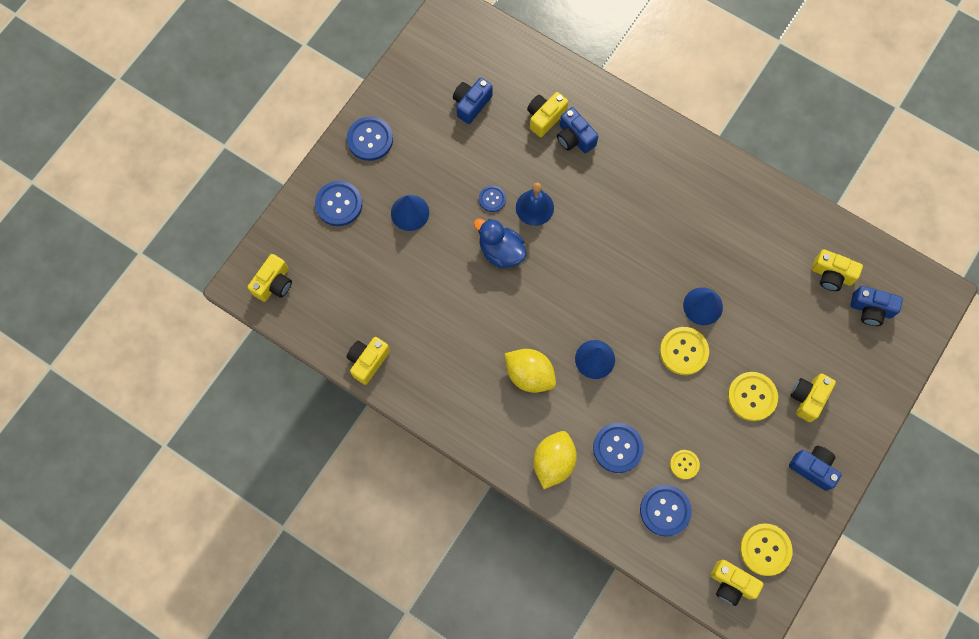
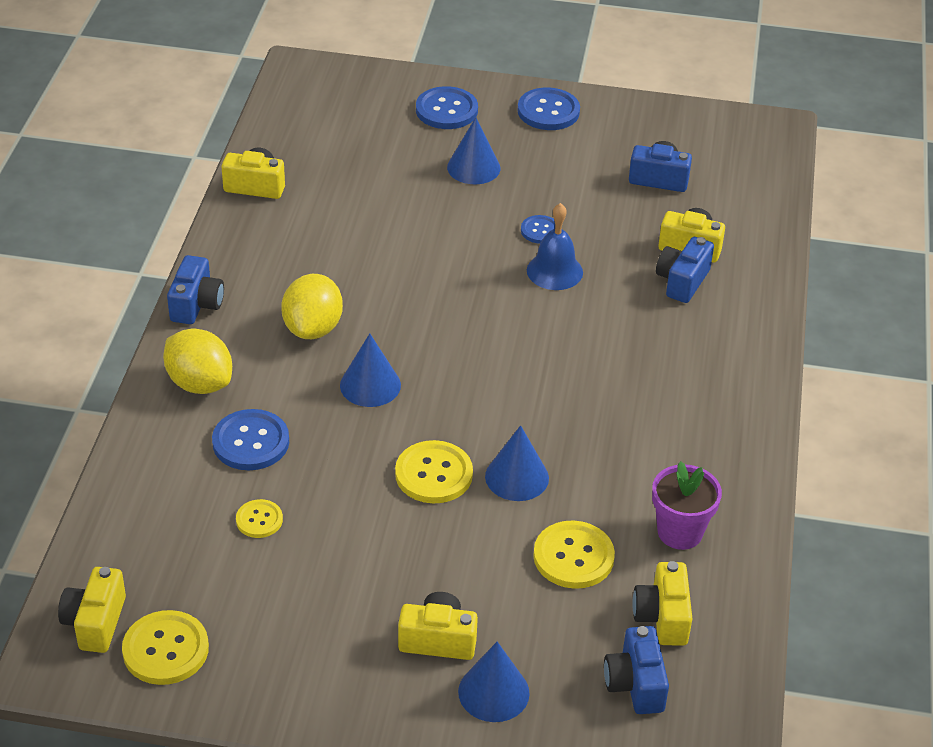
camera: 65 degrees right, 30 degrees down
yellow camera [248,254,292,302] -> none
blue duck [474,219,526,268] -> none
yellow lemon [533,431,577,489] -> yellow lemon turned 45 degrees clockwise [163,329,232,394]
blue button [640,485,692,537] -> none
yellow button [728,372,778,421] -> yellow button moved to [533,520,615,589]
blue camera [789,446,842,491] -> blue camera moved to [167,255,224,324]
none -> blue cone [458,642,530,722]
none -> purple flower pot [652,461,722,550]

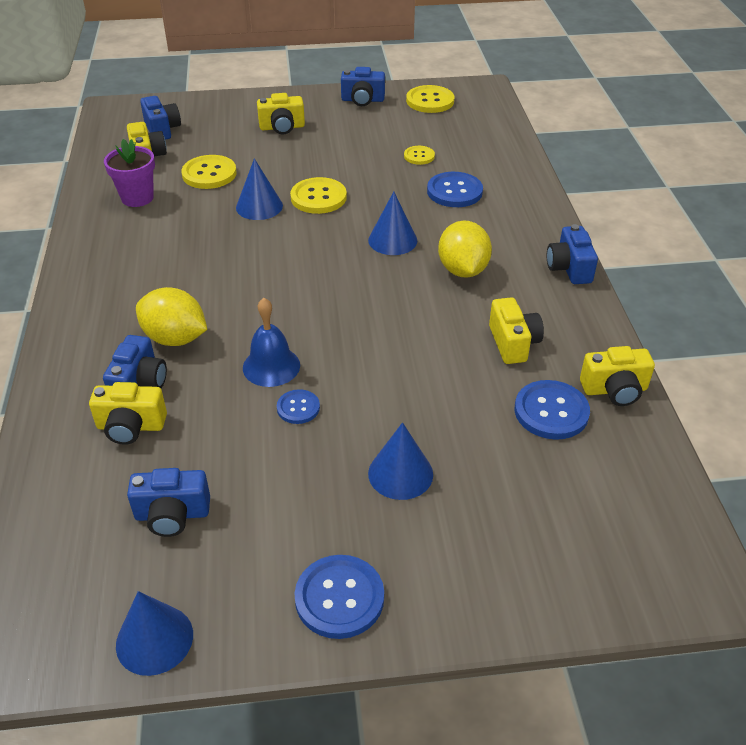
camera: 165 degrees right, 0 degrees up
yellow camera [58,567,126,653] -> yellow camera moved to [489,297,544,364]
yellow lemon [163,329,232,394] -> yellow lemon moved to [136,287,207,346]
blue button [416,86,478,129] -> blue button moved to [514,380,590,440]
blue cone [458,642,530,722] -> blue cone moved to [116,591,193,676]
none -> blue camera [341,67,385,106]

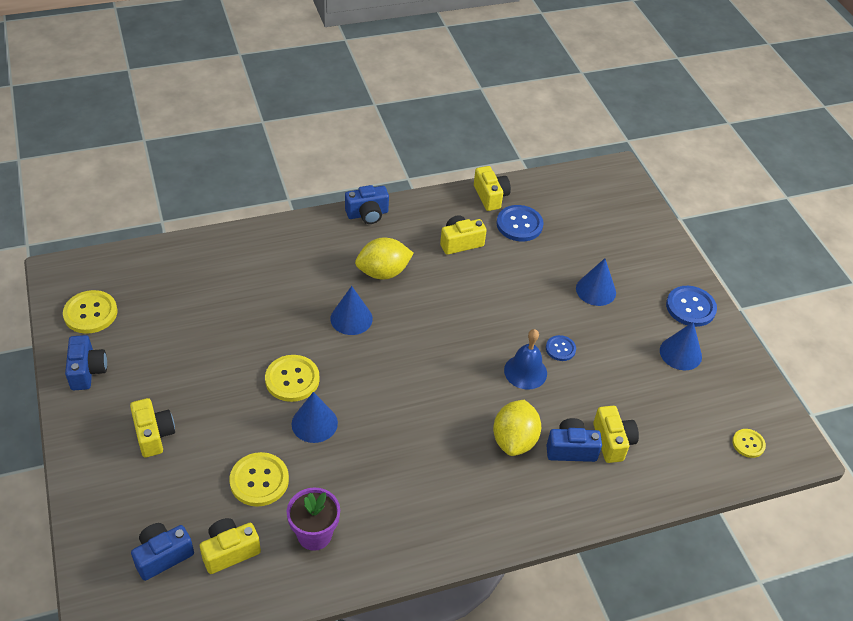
camera: 105 degrees left, 5 degrees up
blue cone [116,591,193,676] -> blue cone moved to [660,322,702,370]
blue camera [127,468,210,537] -> none
yellow button [404,146,435,165] -> yellow button moved to [732,429,766,458]
blue button [427,172,483,207] -> none

